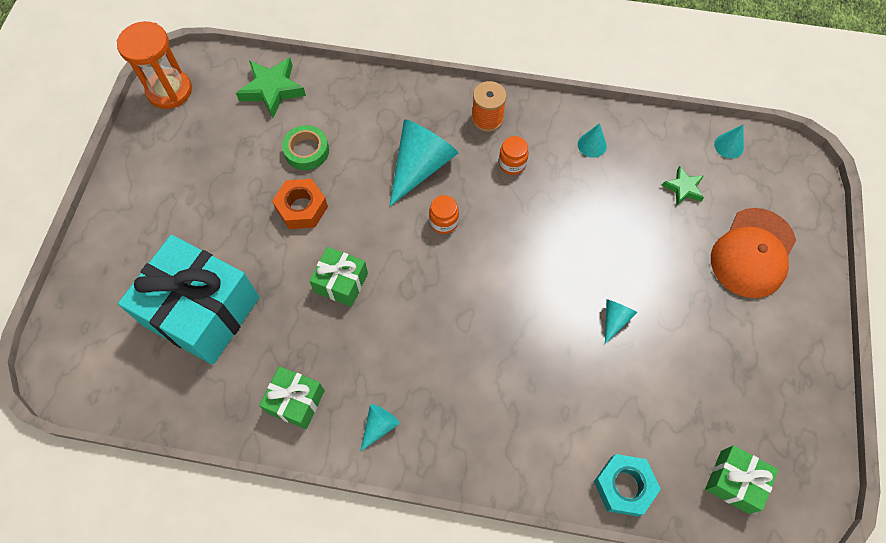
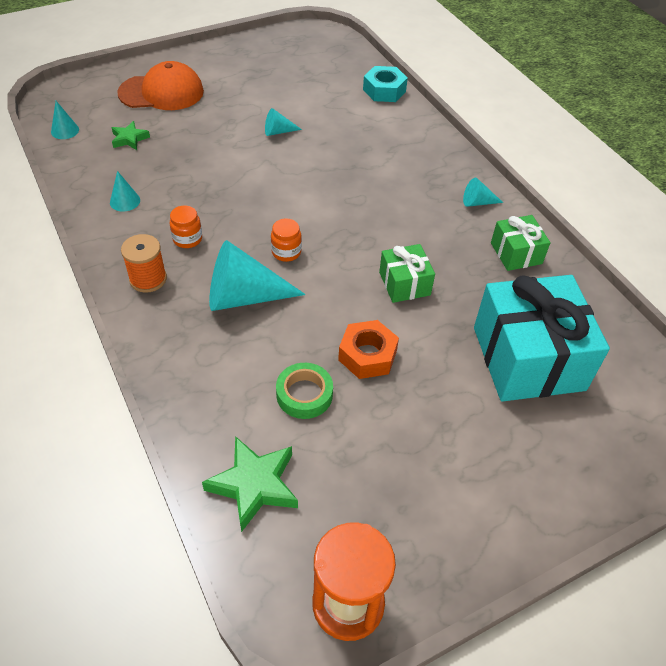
camera: 130 degrees left, 15 degrees down
green gift [705,445,778,514] -> none

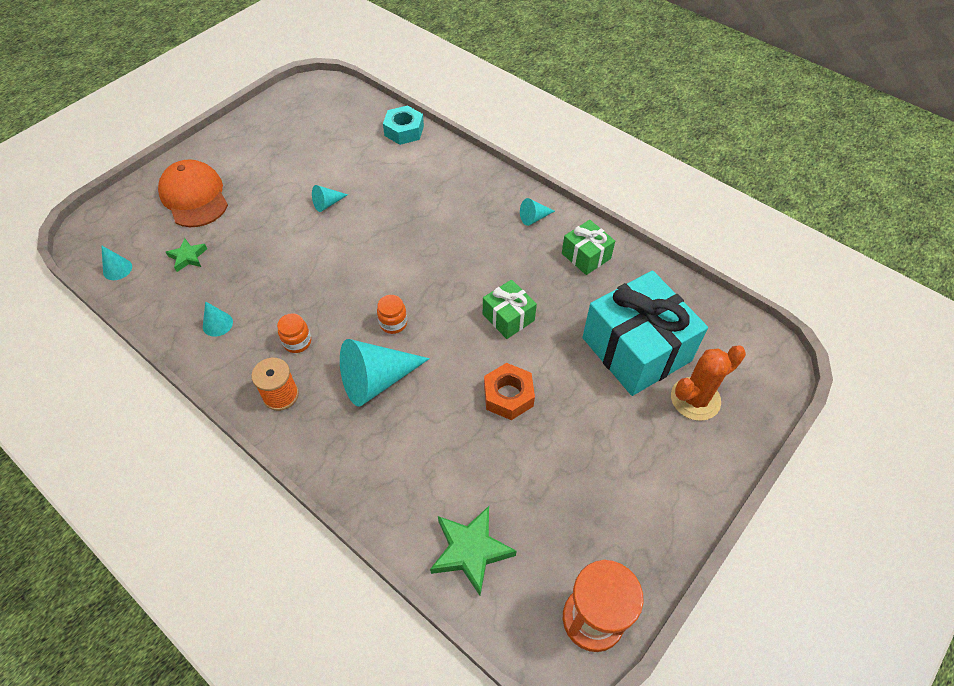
camera: 20 degrees left, 5 degrees up
orange cap [117,61,204,110] -> orange cap turned 90 degrees counterclockwise [158,159,228,227]
green tape [276,363,333,419] -> none
none -> orange cactus [671,345,746,421]

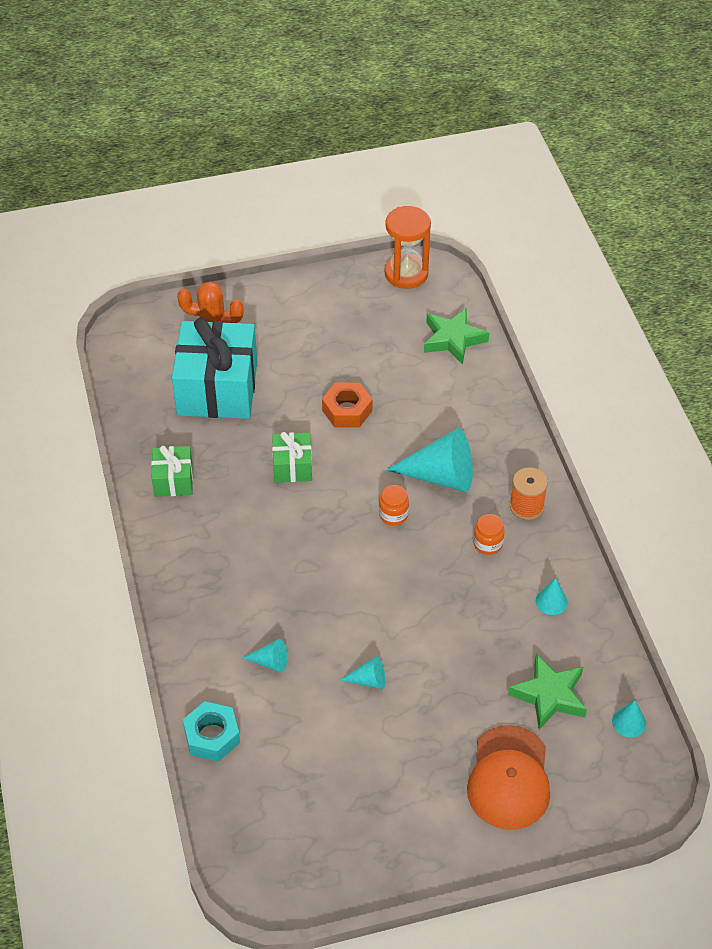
camera: 145 degrees left, 5 degrees down
green star [166,238,207,272] -> green star [508,654,587,730], size x1.70
turquoise cone [520,198,555,226] -> turquoise cone moved to [242,639,287,673]

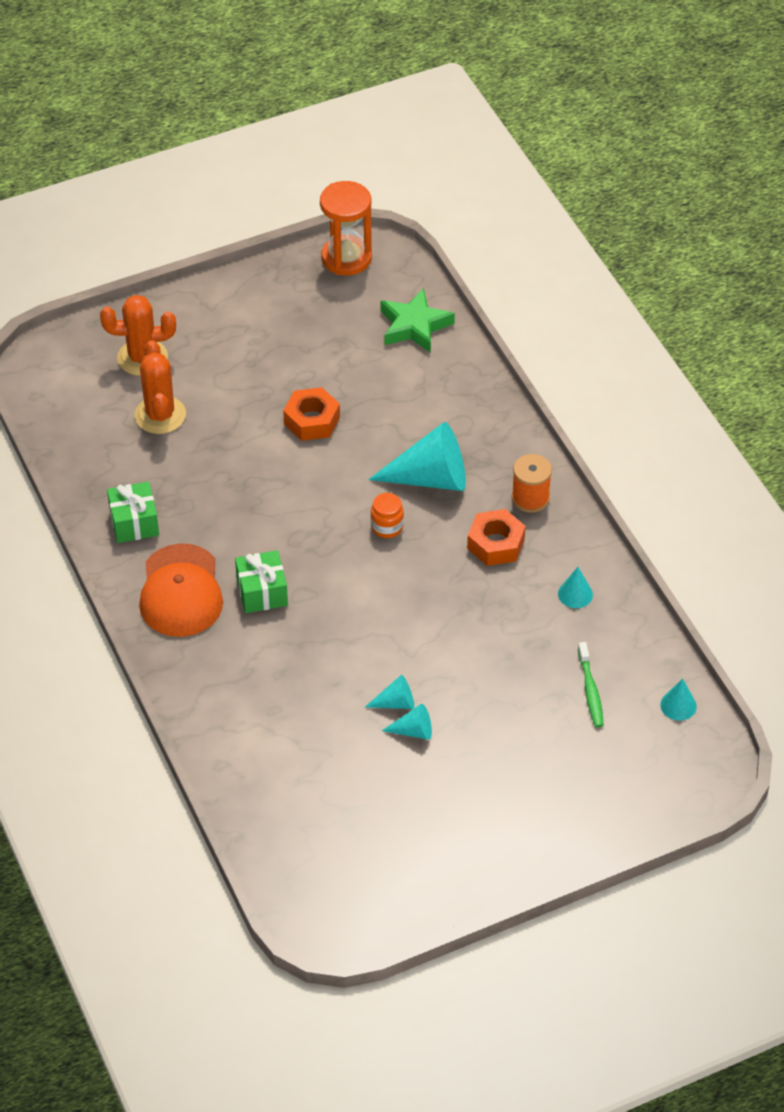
camera: 10 degrees left, 0 degrees up
turquoise gift [172,317,257,419] -> orange cactus [135,340,186,434]
turquoise nut [183,701,240,762] -> none
turquoise cone [242,639,287,673] -> turquoise cone moved to [382,704,432,740]
green gift [272,432,312,482] -> green gift moved to [235,550,288,613]
orange cap [467,725,550,830] -> orange cap moved to [139,543,223,637]
orange jar [473,514,505,555] -> orange nut [467,509,526,566]
green star [508,654,587,730] -> green toothbrush [578,642,604,728]

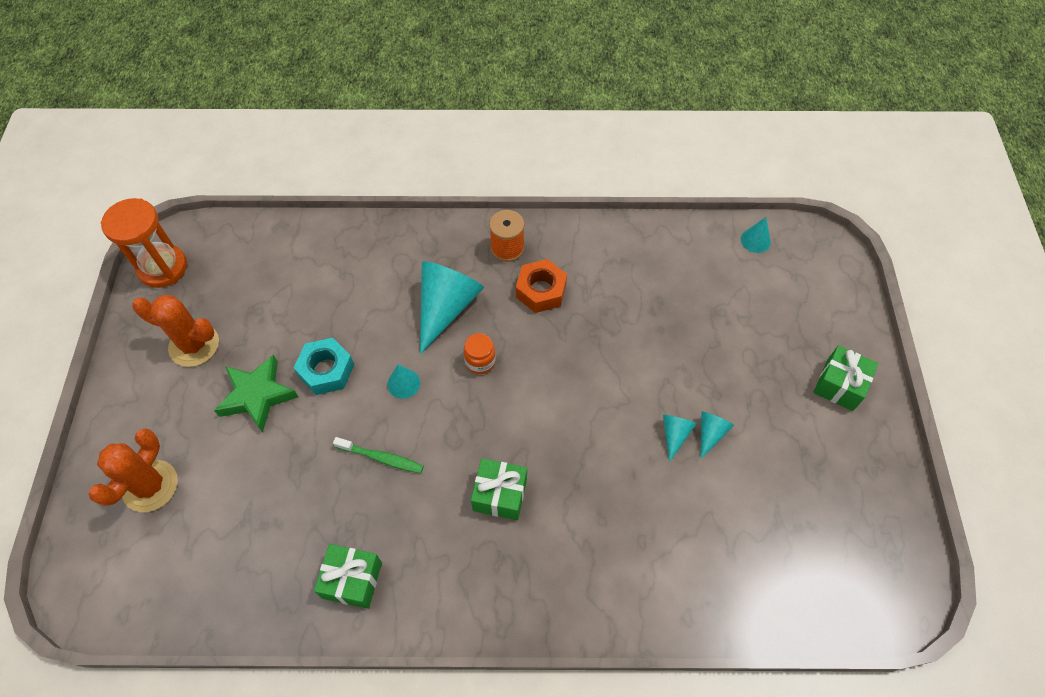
camera: 65 degrees left, 10 degrees up
orange cactus [135,340,186,434] -> orange cactus moved to [132,295,219,367]
orange cap [139,543,223,637] -> none
orange nut [283,387,340,441] -> turquoise nut [294,338,354,395]
green star [381,288,455,353] -> green star moved to [214,354,298,432]
turquoise cone [558,567,593,608] -> turquoise cone moved to [387,364,420,399]
green toothbrush [578,642,604,728] -> green toothbrush moved to [333,437,424,473]
none -> green gift [813,345,878,411]

